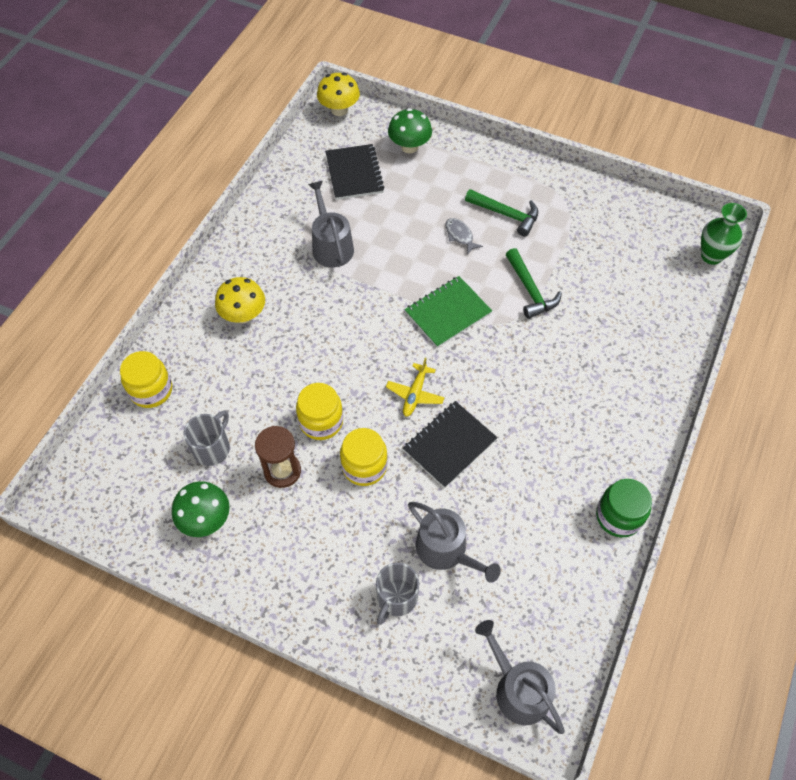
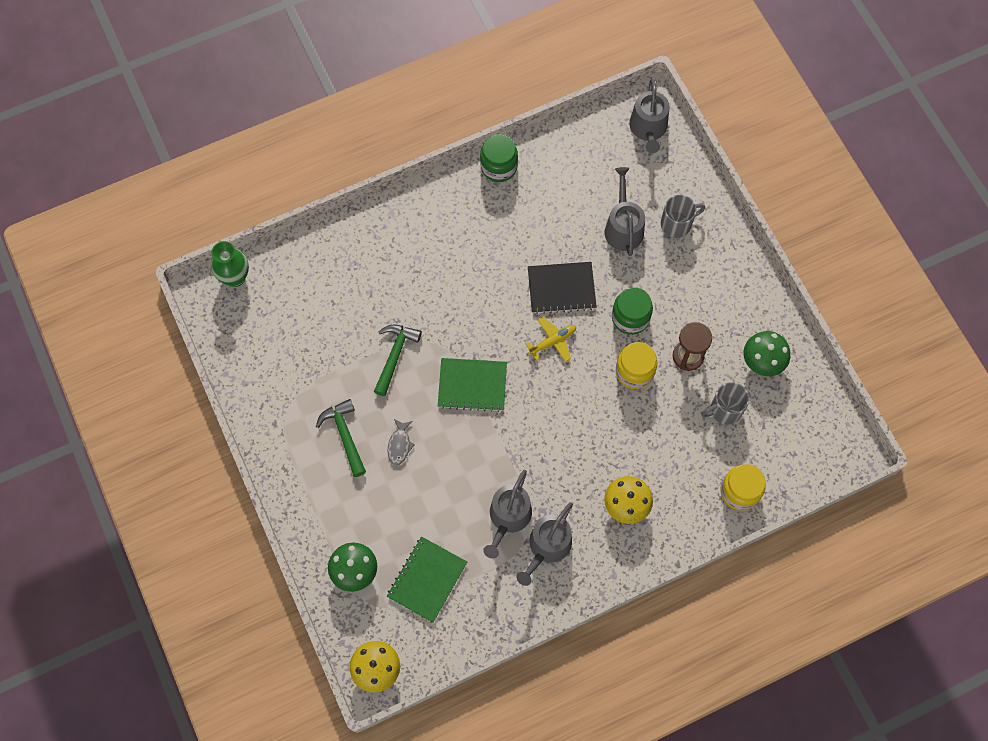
camera: 140 degrees left, 10 degrees up
black notebook [325,144,385,200] -> green notebook [387,536,467,622]
yellow jar [340,428,388,486] -> green jar [612,287,653,335]
none -> grey watering can [516,502,573,586]

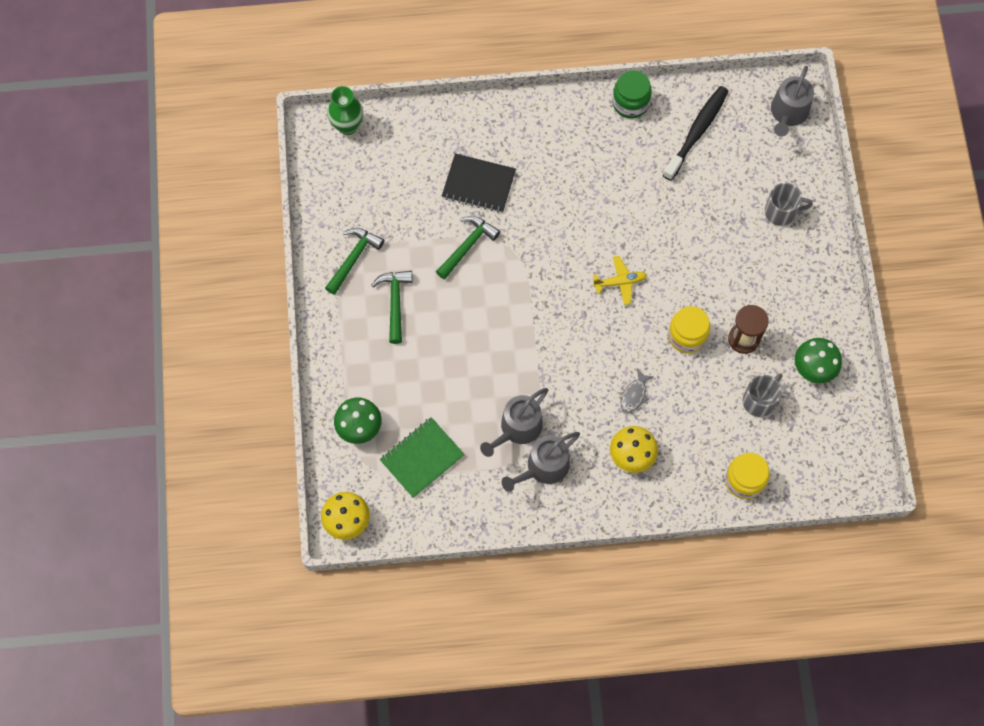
camera: 20 degrees right, 0 degrees up
grey fish [388,419,415,465] -> grey fish moved to [621,369,654,413]
green notebook [438,358,507,412] -> none
black notebook [528,262,597,314] -> black notebook moved to [442,153,516,213]
grey watering can [605,167,645,256] -> none
green jar [612,287,653,335] -> none
grey mug [701,382,749,425] -> grey mug turned 135 degrees clockwise [743,374,783,417]
none -> green hammer [325,228,384,295]
none -> black toothbrush [663,86,729,181]

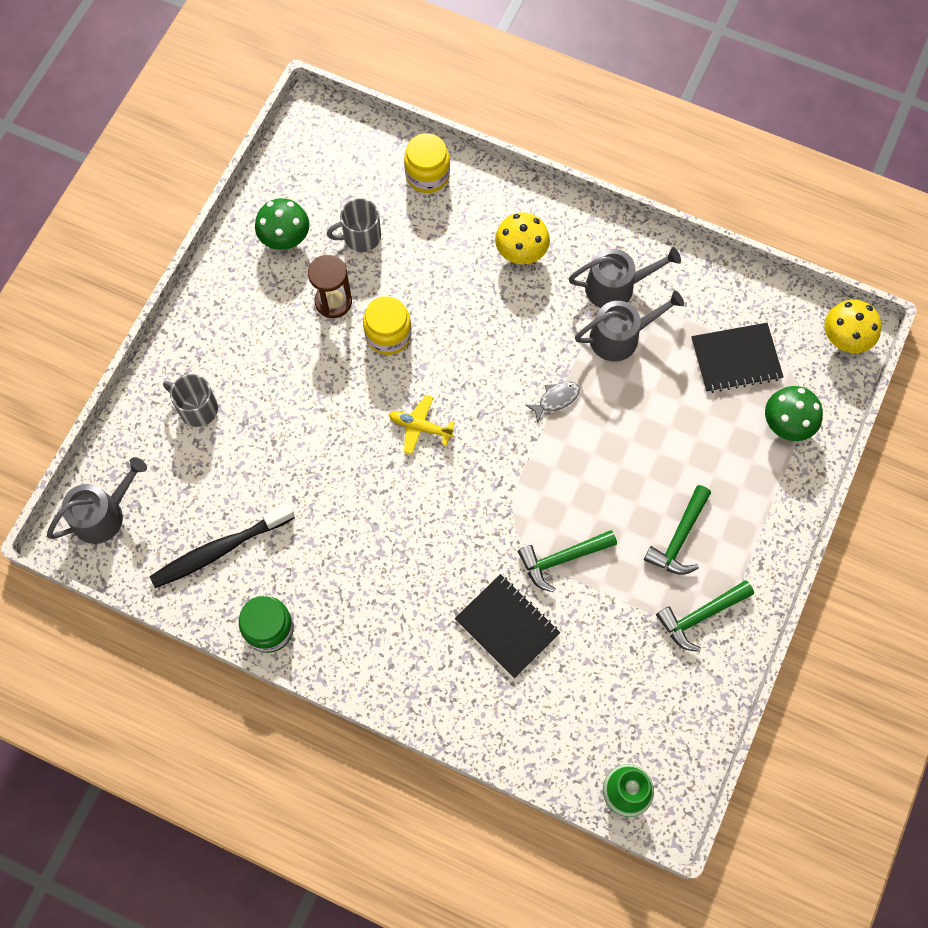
camera: 150 degrees left, 0 degrees up
green notebook [380,417,465,498] -> black notebook [692,323,784,393]
grey fish [621,369,654,413] -> grey fish moved to [526,381,580,422]

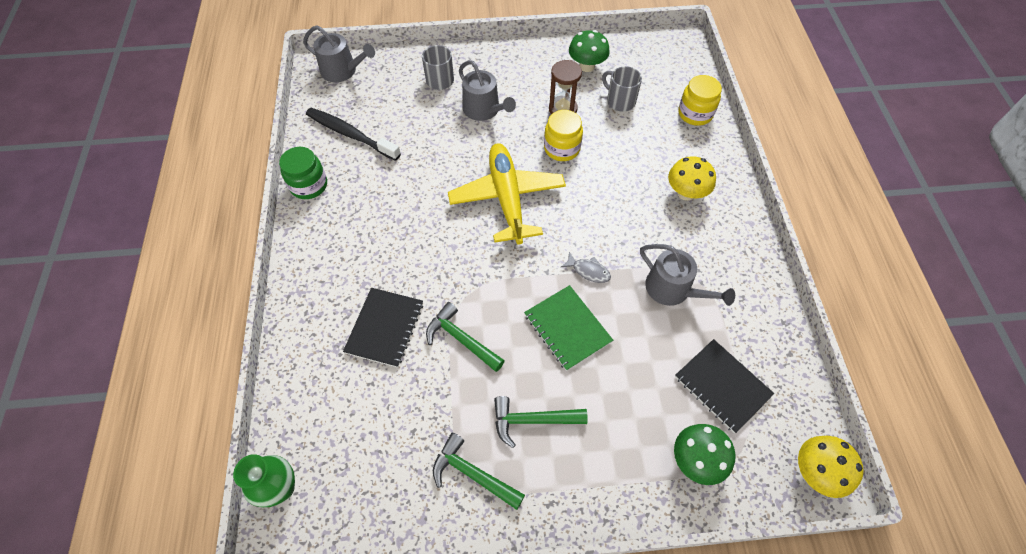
camera: 60 degrees right, 10 degrees down
yellow plane [389,395,455,455] -> yellow plane [448,143,566,245], size x2.21
grey watering can [569,247,681,308] -> grey watering can moved to [459,60,516,121]
none -> green notebook [524,285,613,371]

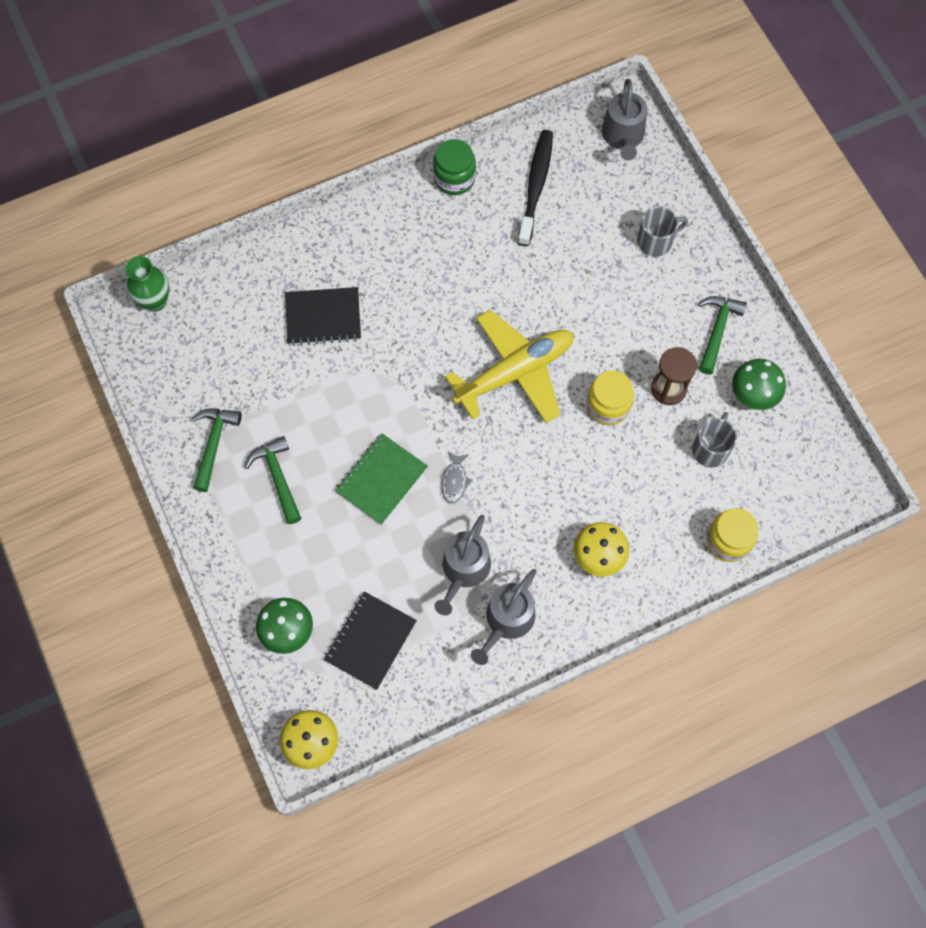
camera: 70 degrees right, 10 degrees up
green hammer [426,302,505,372] -> green hammer moved to [698,296,747,374]
grey watering can [459,60,516,121] -> grey watering can moved to [471,569,536,665]

